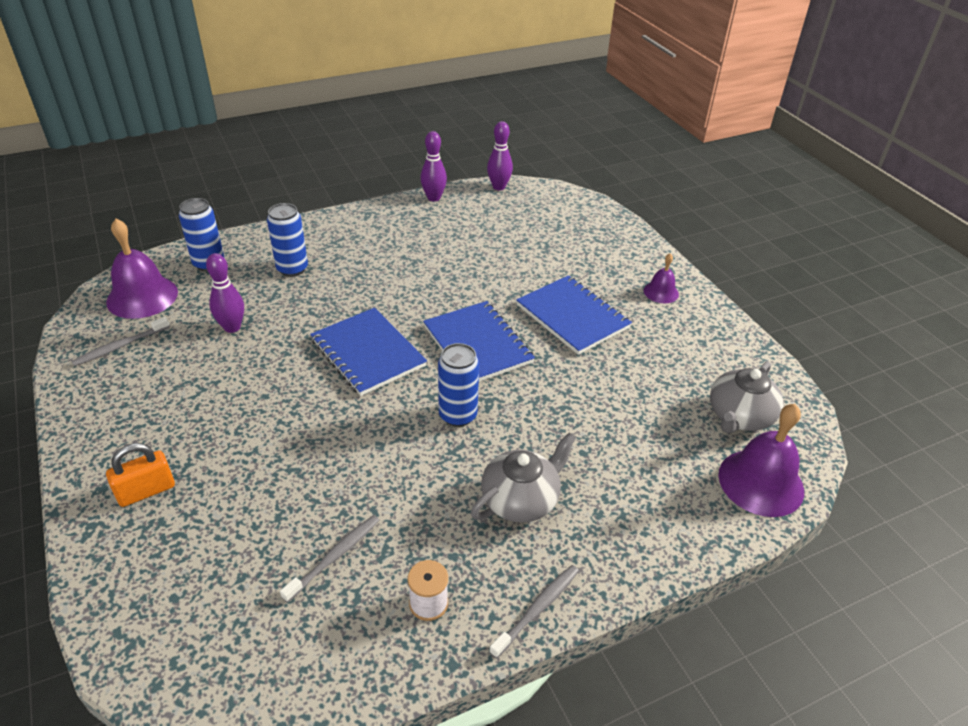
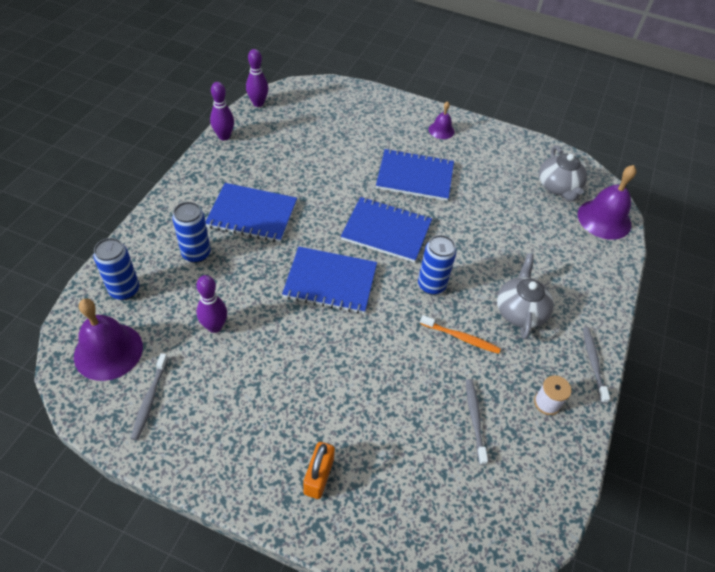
camera: 45 degrees left, 10 degrees up
none -> blue notebook [205,183,297,242]
none -> orange toothbrush [420,315,501,354]

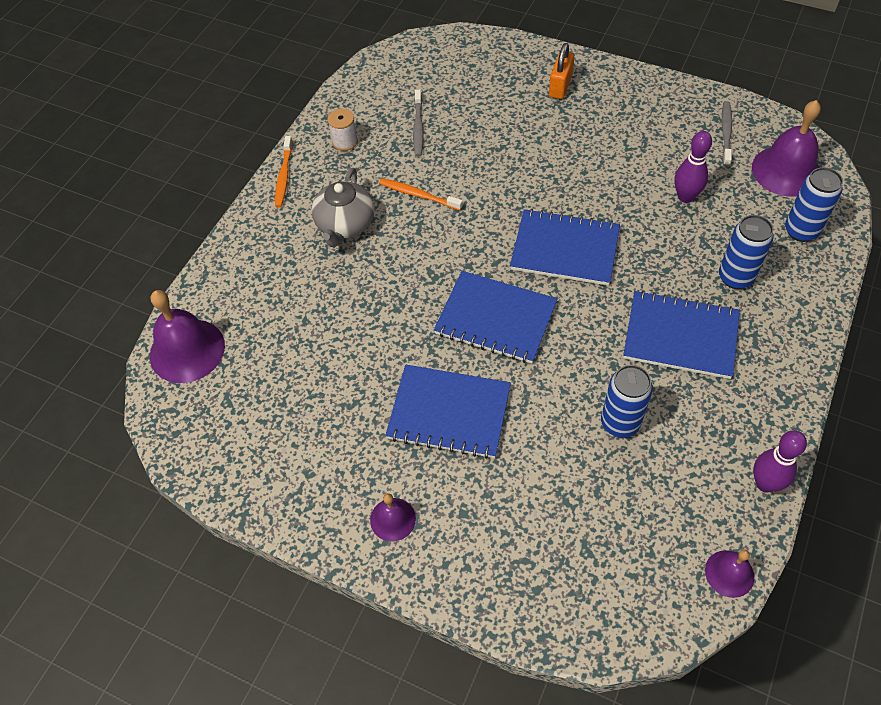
camera: 170 degrees left, 5 degrees up
purple bowling pin [246,49,268,107] -> purple bell [705,549,754,598]
blue can [418,235,456,295] -> blue can moved to [601,365,653,438]
grey teapot [539,145,587,202] -> none
grey toothbrush [583,327,610,403] -> orange toothbrush [275,136,293,207]

